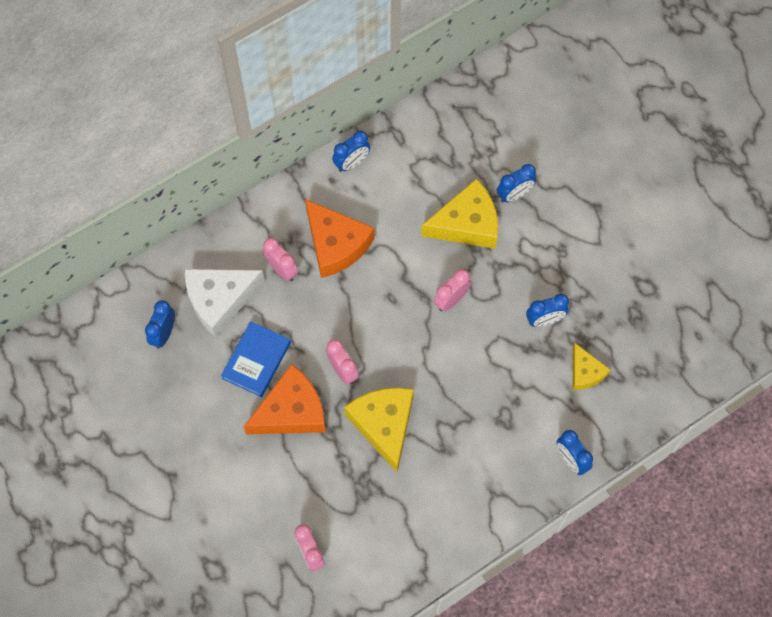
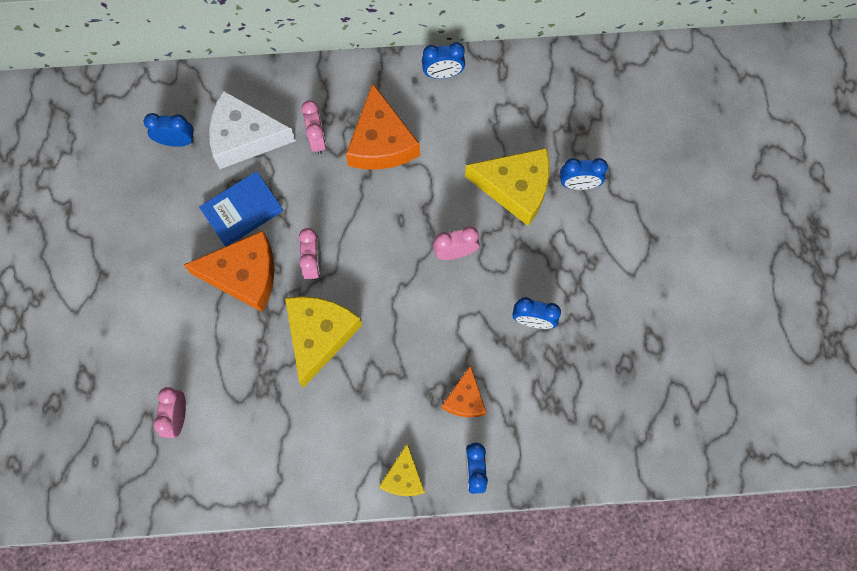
camera: 30 degrees right, 5 degrees up
blue clock [145,300,175,349] -> blue clock turned 45 degrees clockwise [144,113,194,147]
yellow cheese [573,343,611,390] -> yellow cheese moved to [379,444,425,496]
none -> orange cheese [442,365,487,417]

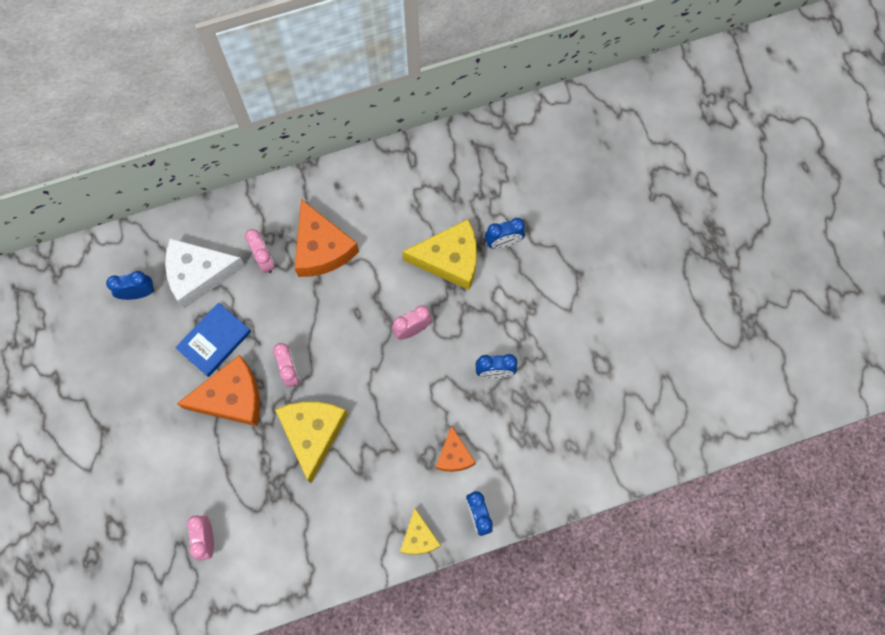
camera: 15 degrees left, 0 degrees up
blue clock [422,42,465,79] -> none

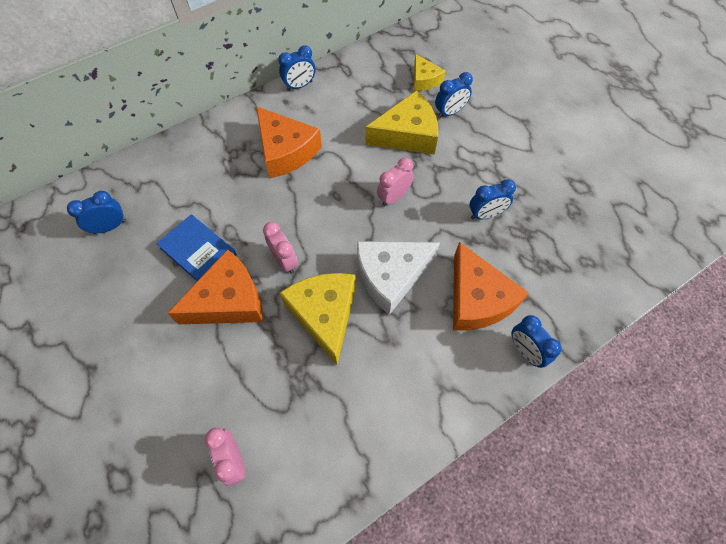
camera: 15 degrees left, 10 degrees down
white cheese [165,238,245,309] -> white cheese moved to [357,241,440,315]
blue book [175,302,251,377] -> blue book turned 75 degrees counterclockwise [156,214,237,281]
pink clock [245,229,275,273] -> none
yellow cheese [400,508,441,555] -> yellow cheese moved to [414,54,445,91]
orange cheese [436,425,476,472] -> orange cheese [453,242,529,330], size x1.76
none -> blue clock [278,45,315,91]

